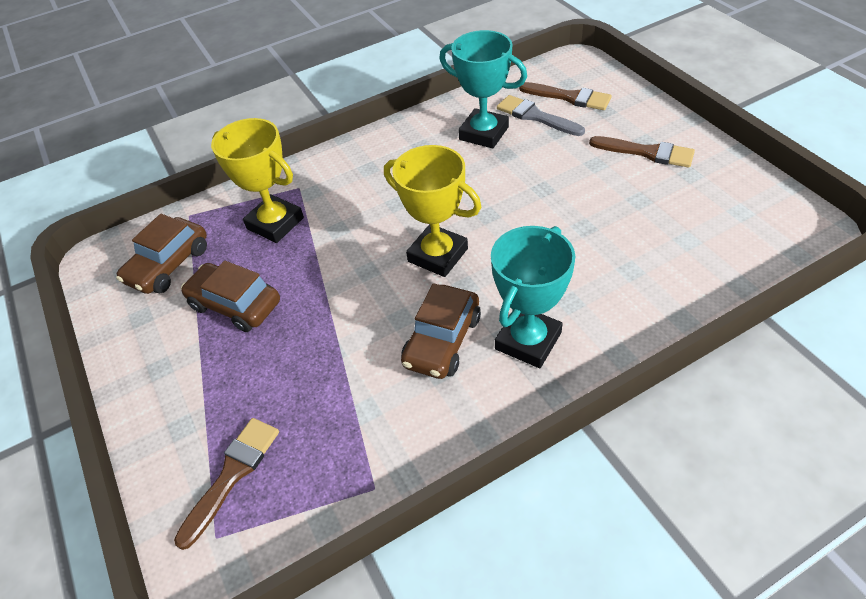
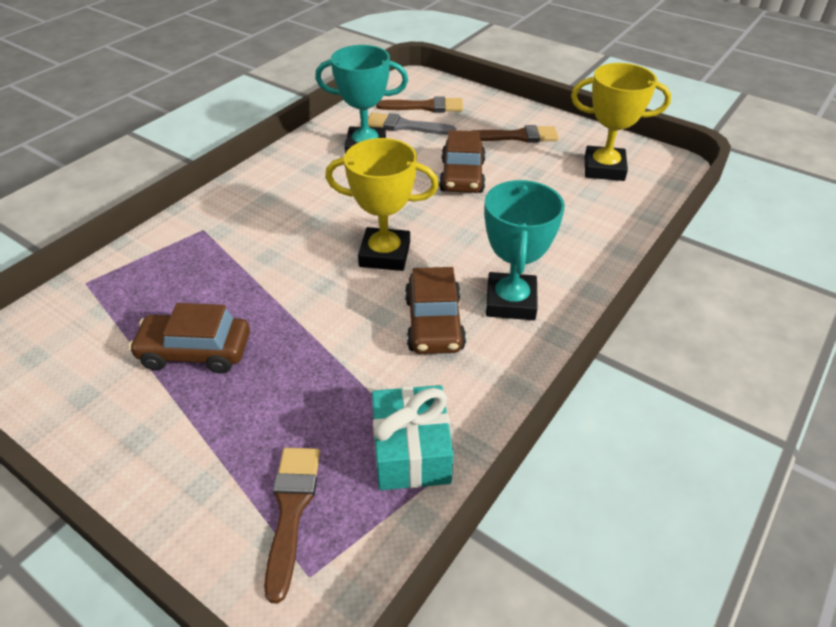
camera: 30 degrees left, 5 degrees down
brown car [116,214,207,294] -> brown car moved to [439,130,485,193]
yellow trophy [211,118,304,243] -> yellow trophy moved to [571,63,671,181]
none -> turquoise gift [372,385,454,490]

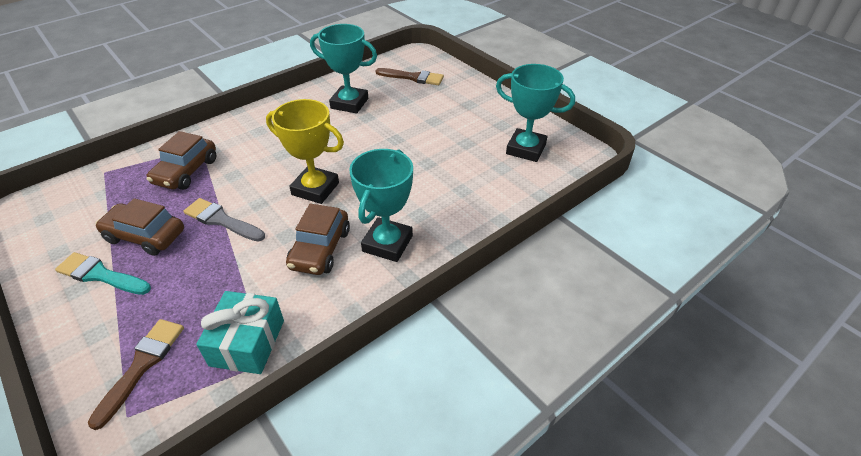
camera: 15 degrees right, 0 degrees up
grey brush [368,113,456,135] -> grey brush moved to [183,198,265,242]
brown car [439,130,485,193] -> brown car moved to [147,131,216,190]
brown brush [472,125,559,143] -> none
yellow trophy [571,63,671,181] -> turquoise trophy [496,64,575,162]
none -> turquoise brush [55,252,151,295]

